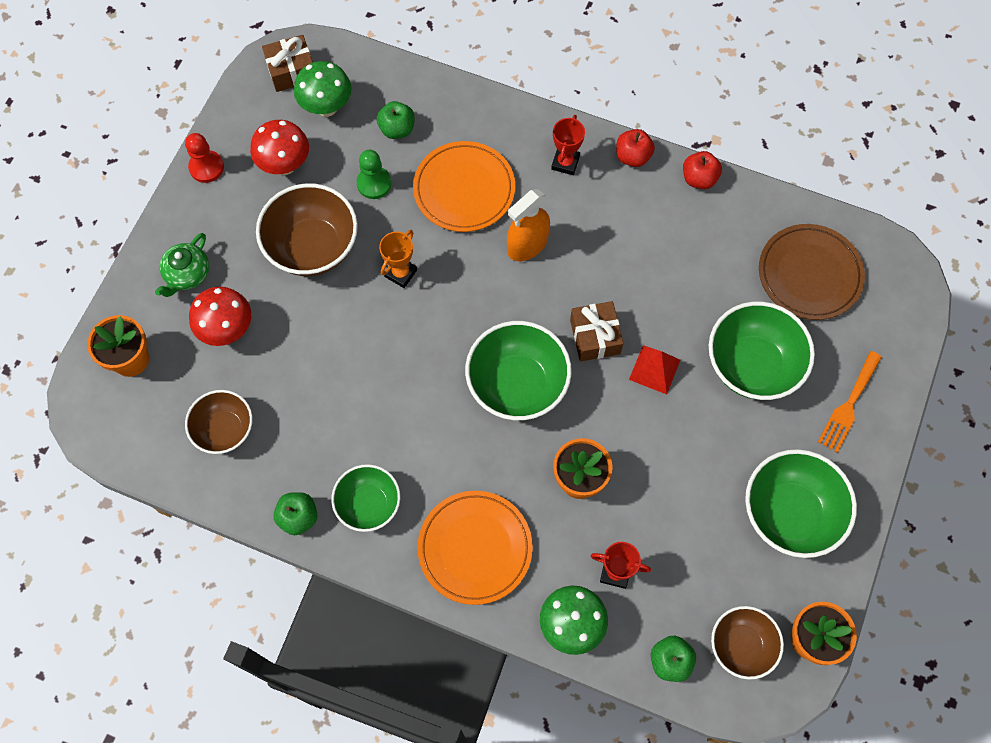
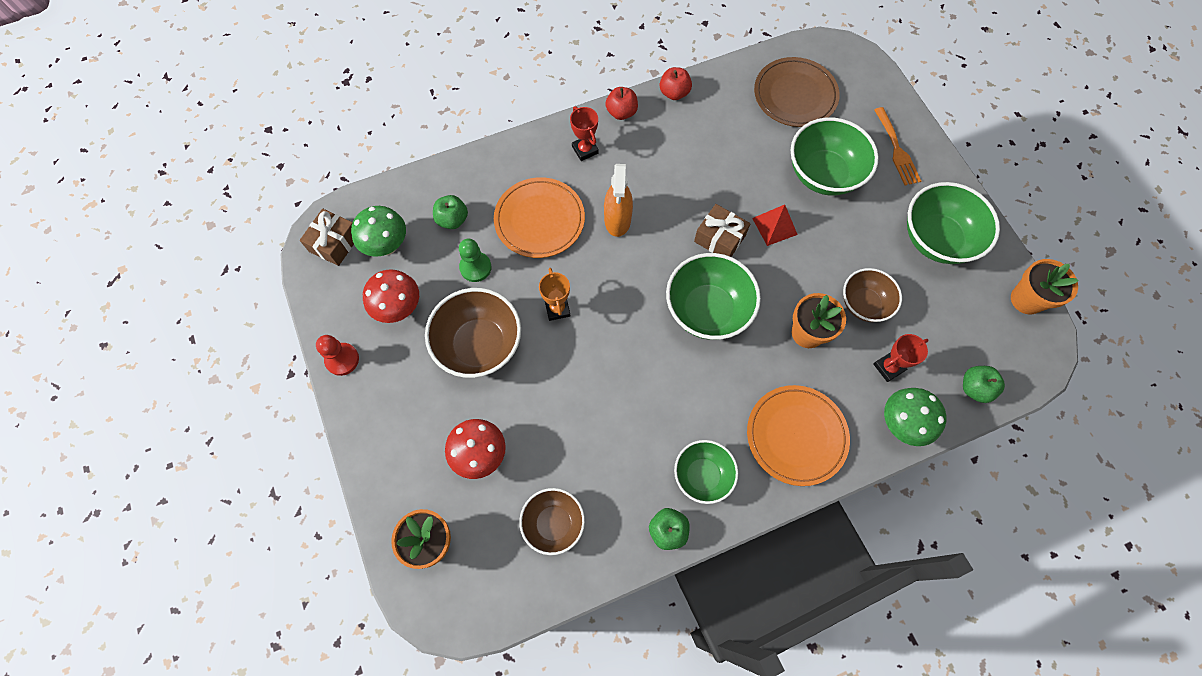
camera: 45 degrees left, 0 degrees up
green teapot [155,233,209,297] -> none
brown bowl [711,606,784,680] -> brown bowl moved to [843,268,902,322]

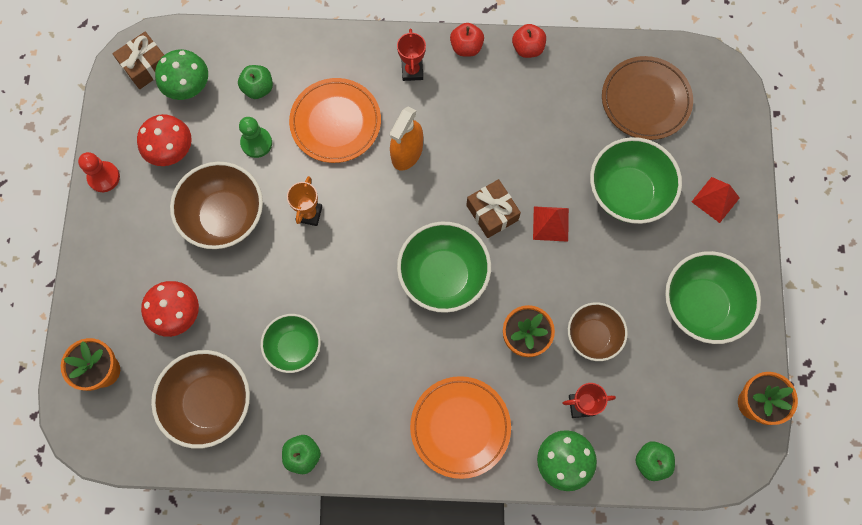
camera: 25 degrees right, 5 degrees up
brown bowl [519,488,585,555] -> brown bowl [151,350,250,449], size x1.58
green bowl [674,440,738,504] -> green bowl moved to [261,314,321,373]
orange fork [874,107,921,186] -> red pyramid [692,177,740,223]

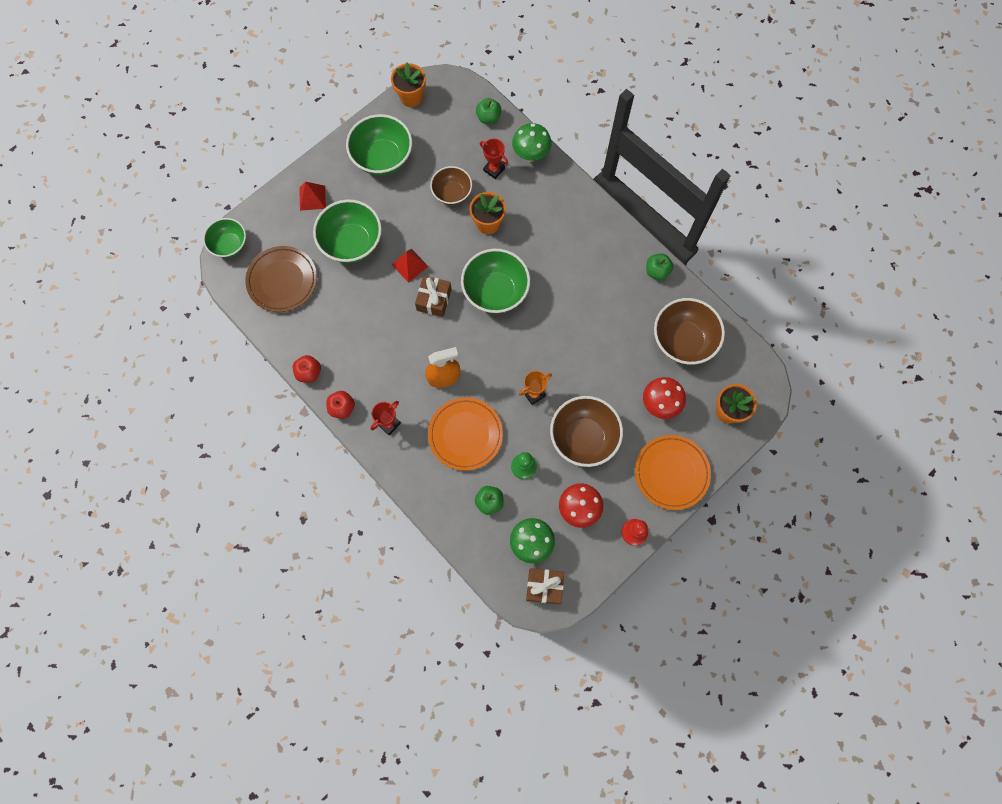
camera: 135 degrees left, 0 degrees up
green bowl [261,314,321,373] -> green bowl moved to [203,218,246,258]
orange plate [410,376,511,479] -> orange plate moved to [635,435,711,510]

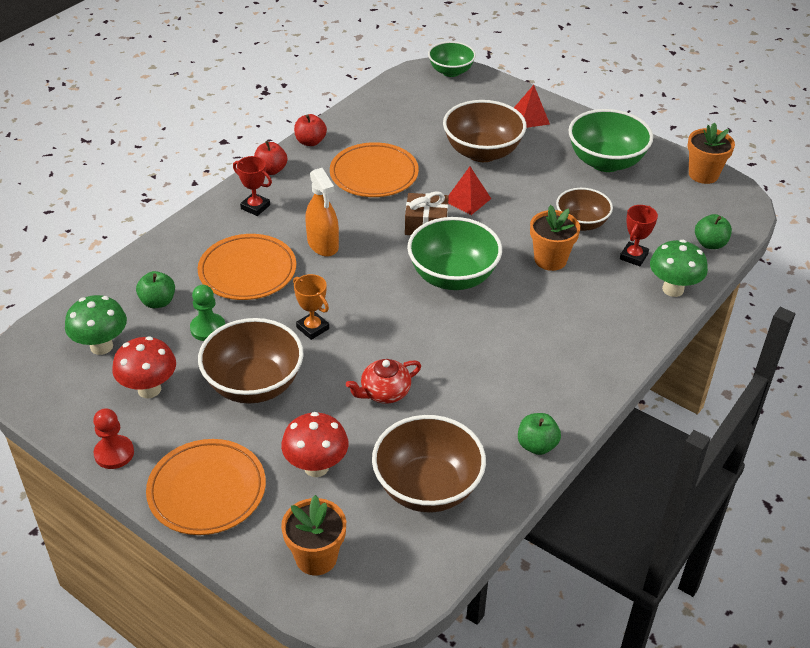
camera: 80 degrees right, 30 degrees down
brown plate [245,246,317,312] -> none
green bowl [313,200,382,263] -> brown bowl [443,100,526,162]
brown gift [526,568,564,604] -> none
none -> orange plate [330,142,419,197]
none -> red teapot [346,359,421,404]

